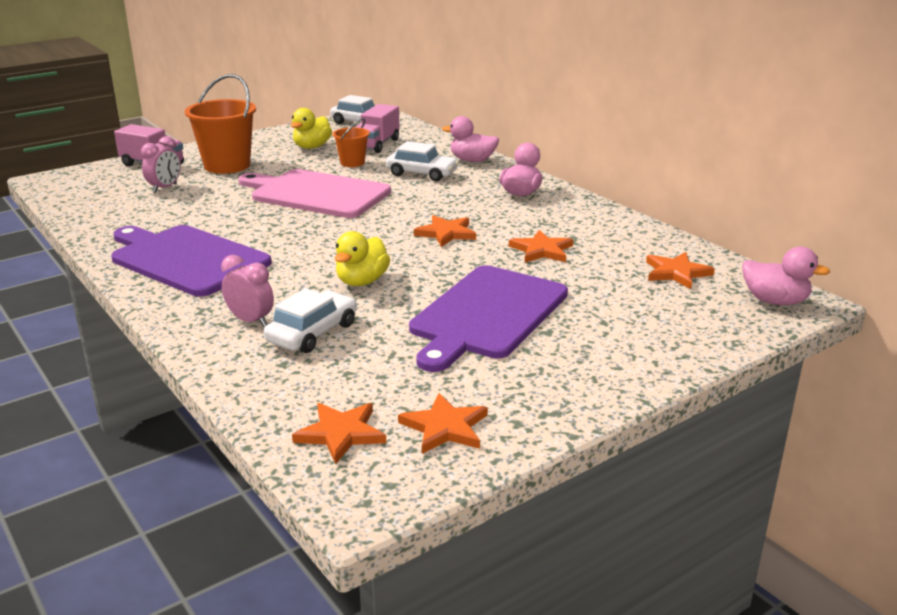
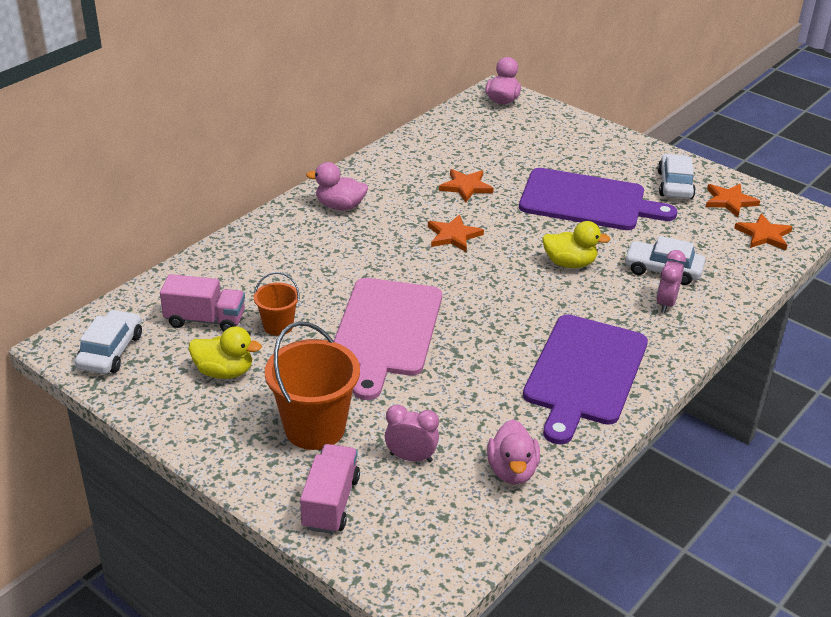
camera: 105 degrees left, 10 degrees up
white car [386,141,459,181] -> white car moved to [658,154,696,199]
pink duck [442,116,499,162] -> pink duck moved to [487,419,540,484]
orange star [646,252,715,289] -> none

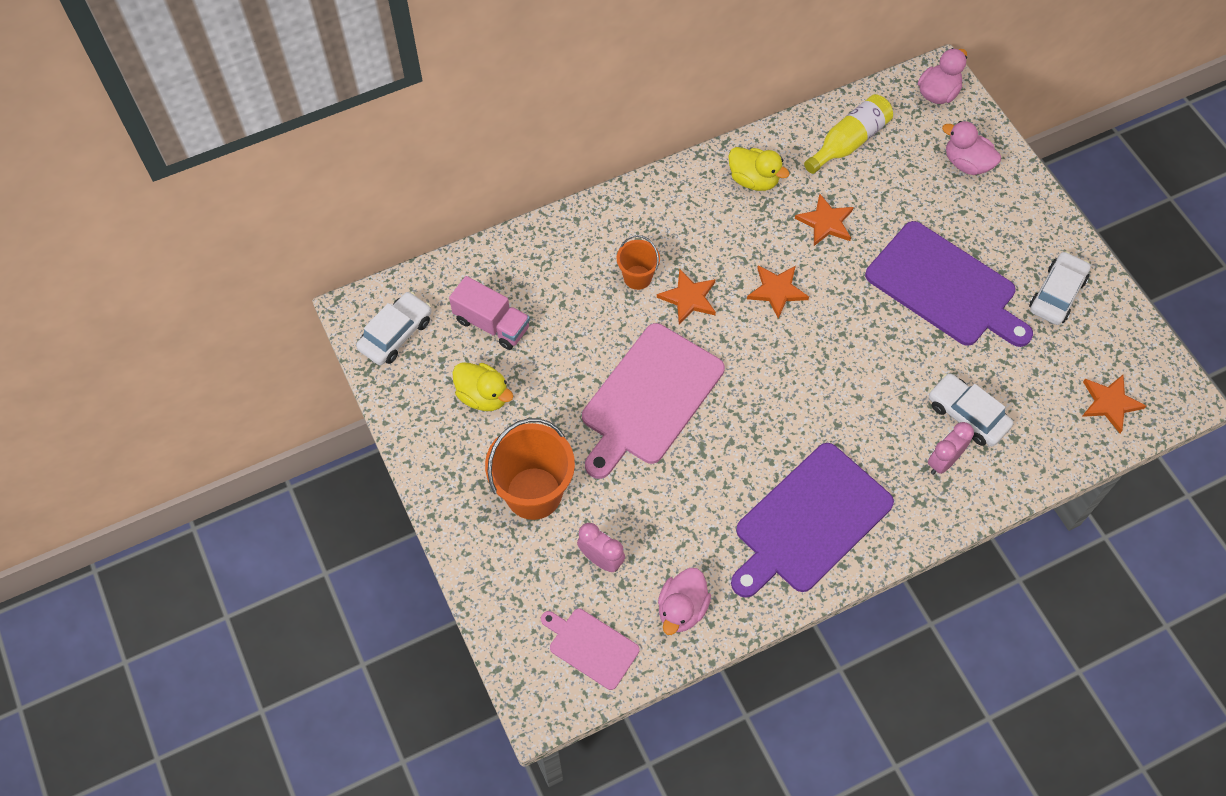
camera: 25 degrees right, 25 degrees up
orange bucket [254,272,299,336] -> orange bucket moved to [617,235,660,290]
pink truck [300,444,360,534] -> none
pink duck [306,162,368,210] -> pink duck moved to [942,121,1001,175]
yellow duck [542,221,610,268] -> yellow duck moved to [728,147,790,191]
orange star [706,184,760,217] -> orange star moved to [657,268,716,324]
none -> pink cutting board [541,608,640,690]
none -> yellow bottle [804,94,893,174]

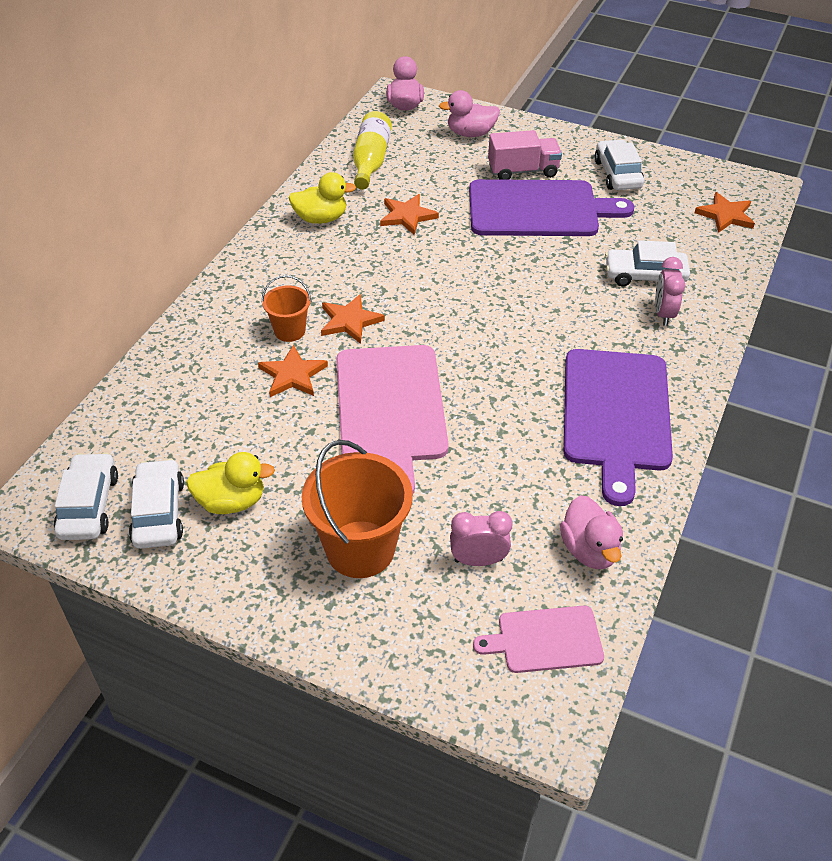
camera: 40 degrees left, 15 degrees down
pink truck [449,276,530,350] -> pink truck moved to [488,130,562,180]
orange star [747,265,809,319] -> orange star moved to [258,345,328,397]
none -> white car [129,459,184,549]

